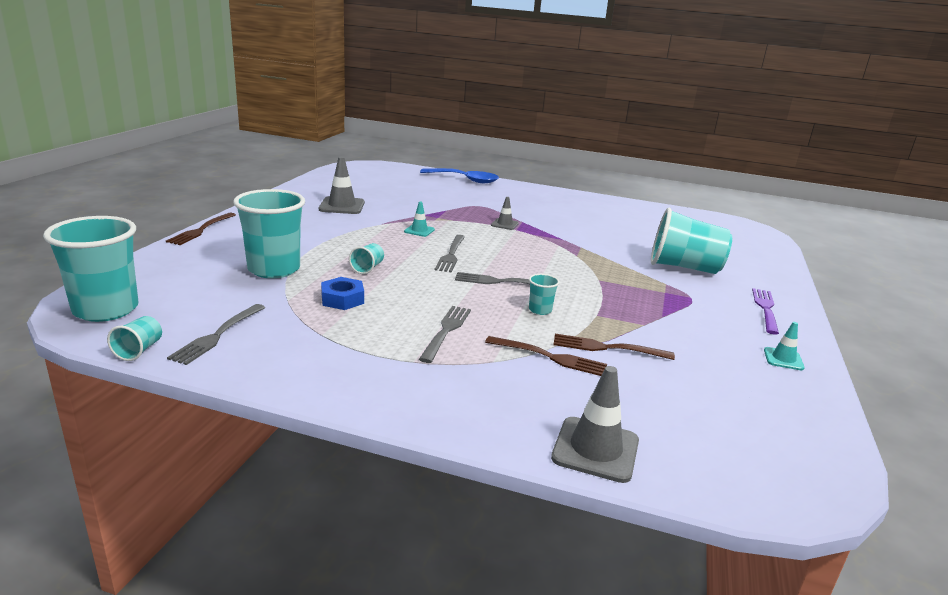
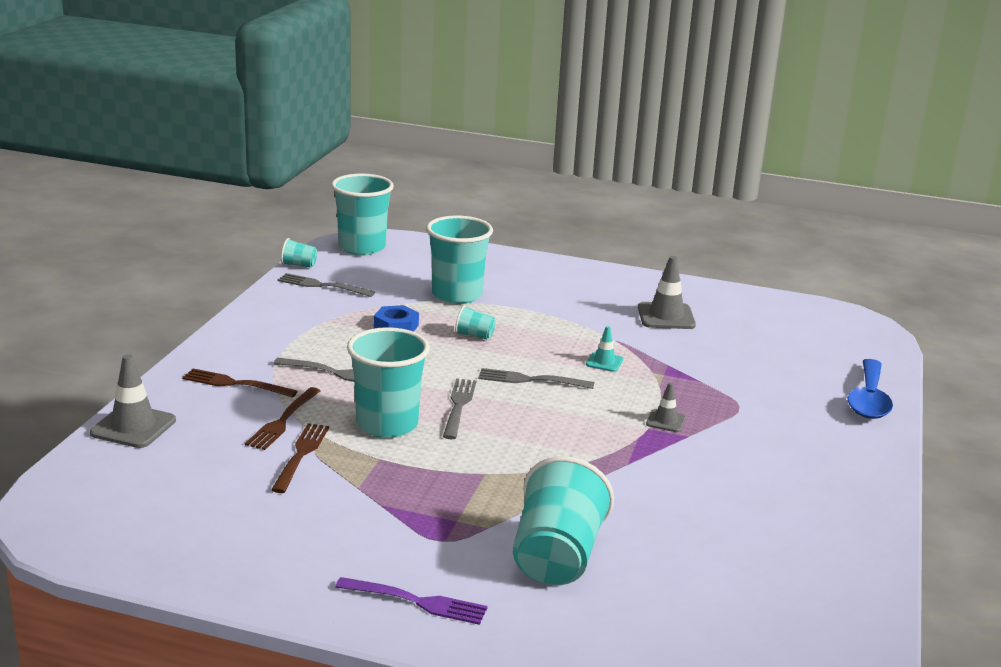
camera: 90 degrees right, 0 degrees up
brown fork [166,213,236,245] -> brown fork moved to [182,369,298,398]
turquoise cup [529,274,560,315] -> turquoise cup [347,327,430,438], size x2.30
turquoise traffic cone [764,322,805,370] -> none

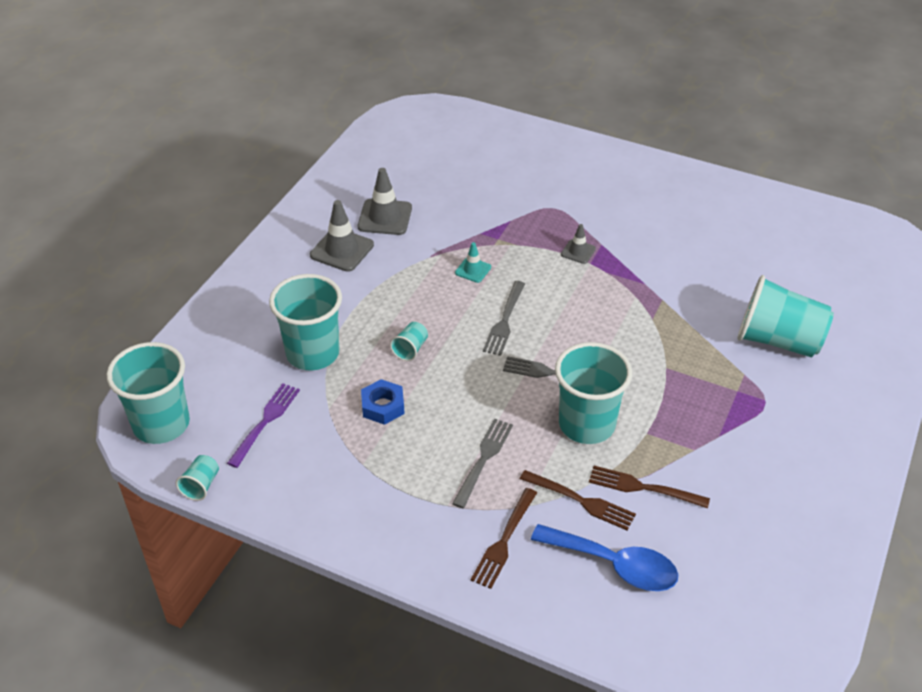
camera: 80 degrees left, 20 degrees up
grey traffic cone [90,354,176,448] -> grey traffic cone moved to [310,200,374,272]
grey fork [278,273,375,297] -> none
purple fork [335,577,488,625] -> purple fork moved to [227,383,300,468]
blue spoon [847,359,893,419] -> blue spoon moved to [531,524,678,591]

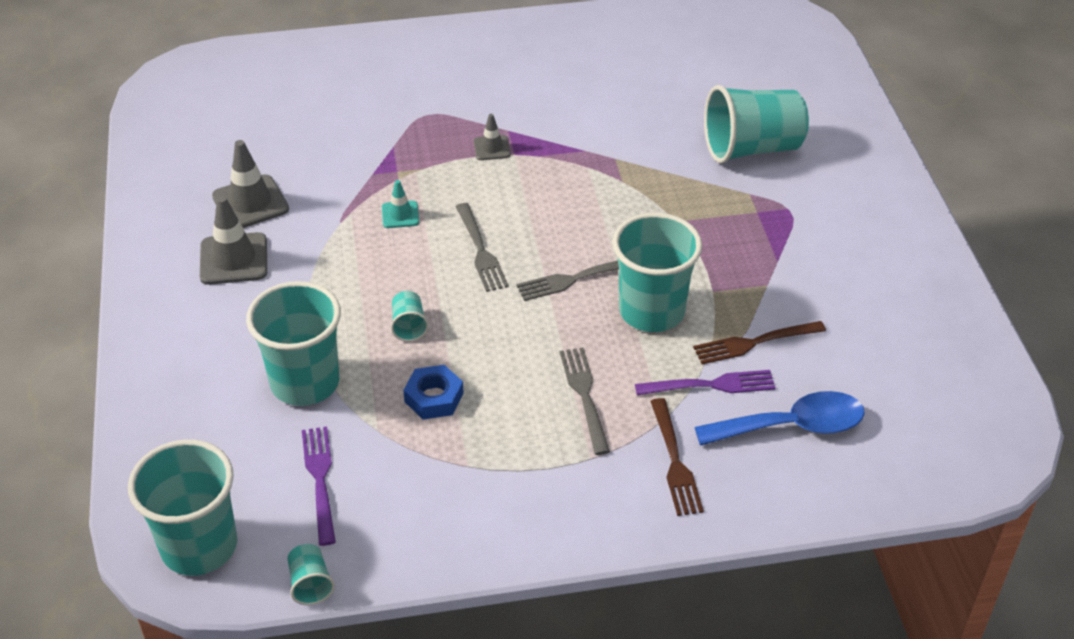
camera: 35 degrees left, 0 degrees up
brown fork [520,470,636,530] -> purple fork [635,370,775,395]

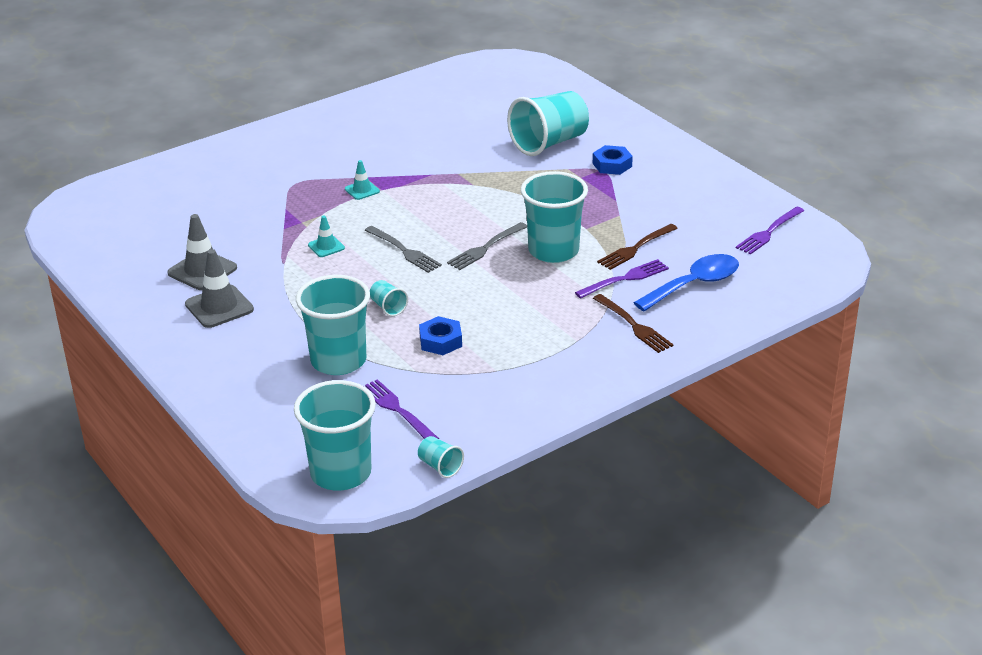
camera: 25 degrees left, 10 degrees down
grey traffic cone [474,114,511,160] -> turquoise traffic cone [345,160,380,200]
grey fork [560,347,610,455] -> none
none -> blue nut [593,145,633,175]
none -> purple fork [736,206,804,255]

